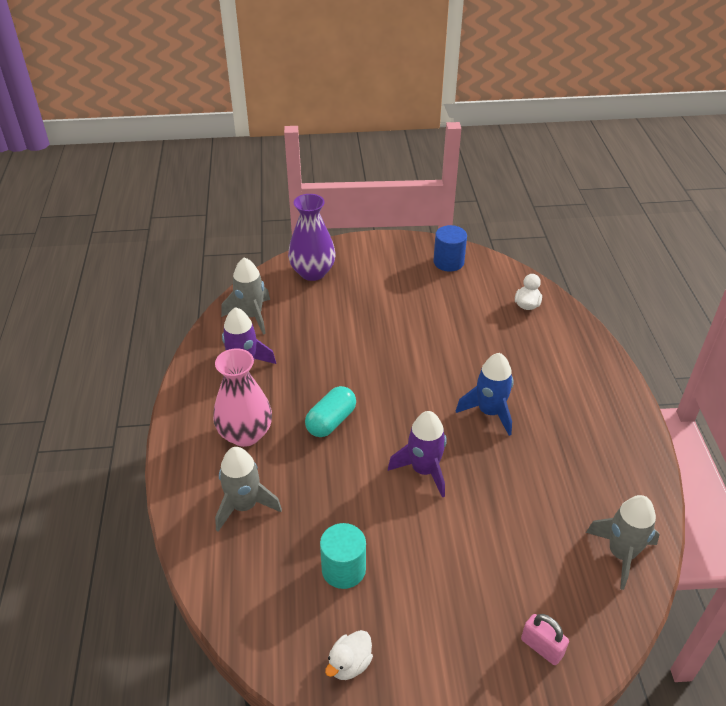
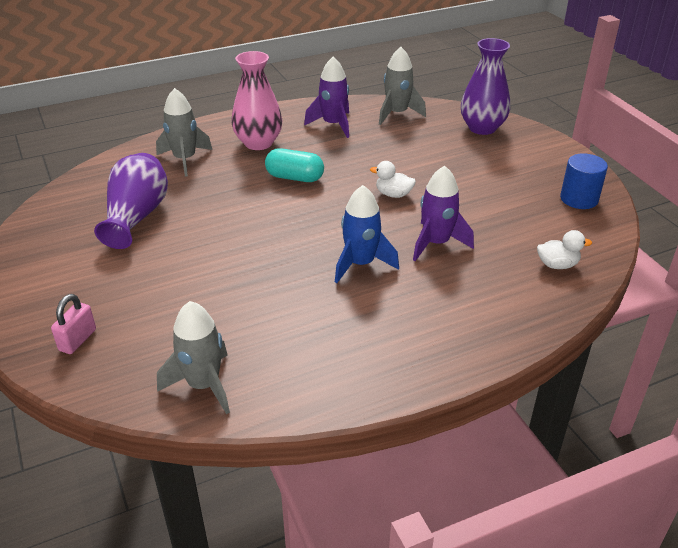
camera: 70 degrees right, 5 degrees down
turquoise cylinder [320,523,366,589] -> purple vase [94,153,168,249]
white duck [325,630,373,680] -> white duck moved to [370,161,416,198]
purple rocket [388,411,447,498] -> purple rocket moved to [413,166,474,261]

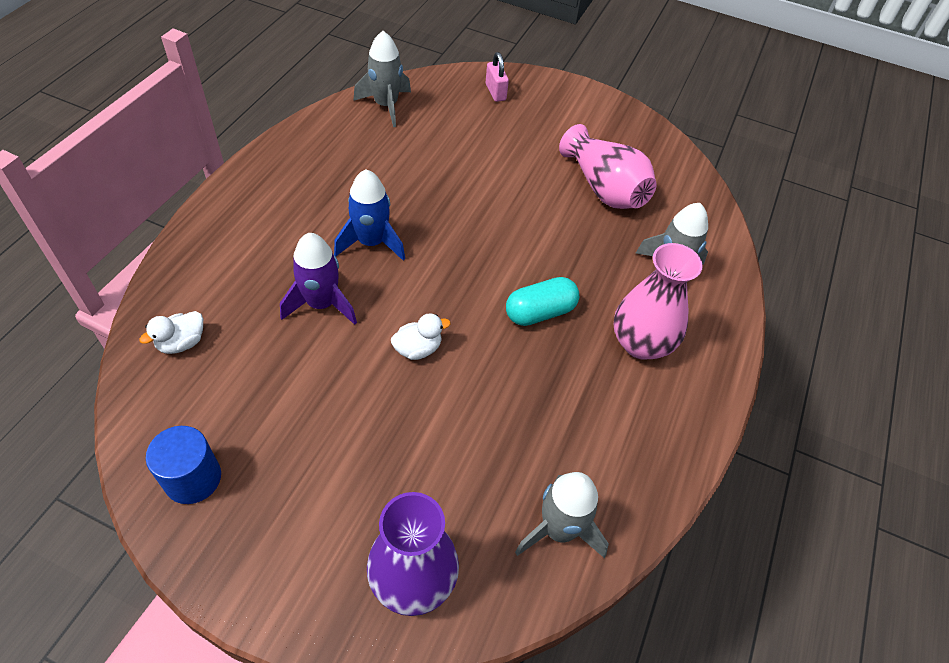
camera: 135 degrees right, 15 degrees up
purple vase [94,153,168,249] -> pink vase [559,124,657,209]
purple rocket [304,57,349,138] -> none

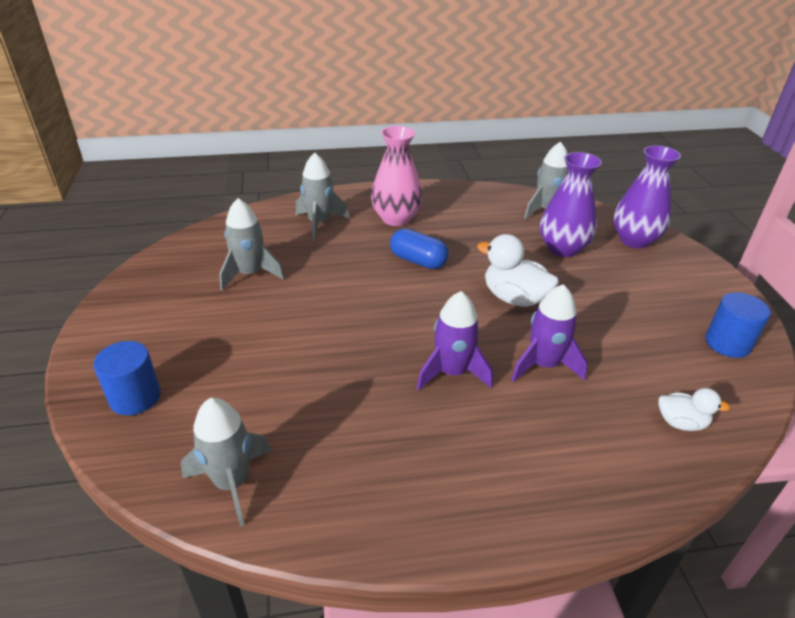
camera: 120 degrees left, 15 degrees down
blue rocket [334,169,405,261] -> purple rocket [417,291,493,390]
white duck [391,313,451,360] -> white duck [477,234,559,307], size x1.71
pink padlock [486,52,509,102] -> blue cylinder [93,341,161,415]
turquoise capsule [506,277,579,326] -> blue capsule [390,229,449,269]
pink vase [559,124,657,209] -> grey rocket [219,198,285,291]
none -> purple vase [540,152,602,257]

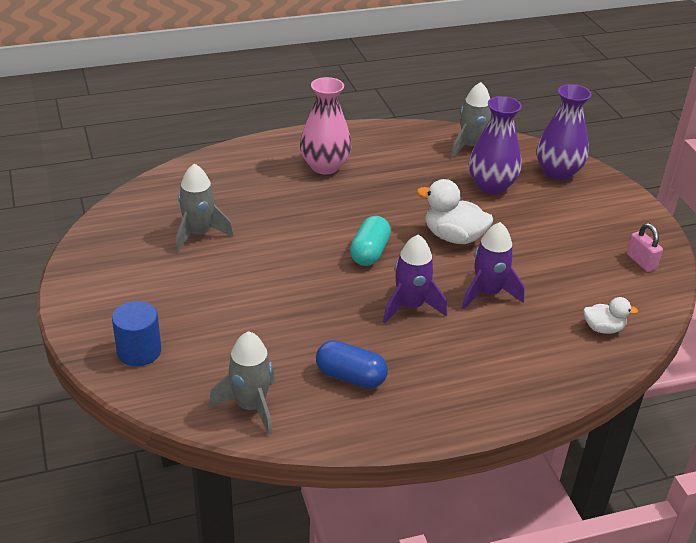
camera: 10 degrees left, 0 degrees up
grey rocket [296,153,349,241] -> none
blue capsule [390,229,449,269] -> blue capsule moved to [316,340,388,388]
blue cylinder [705,292,771,358] -> pink padlock [627,223,663,272]
none -> turquoise capsule [350,216,391,266]

